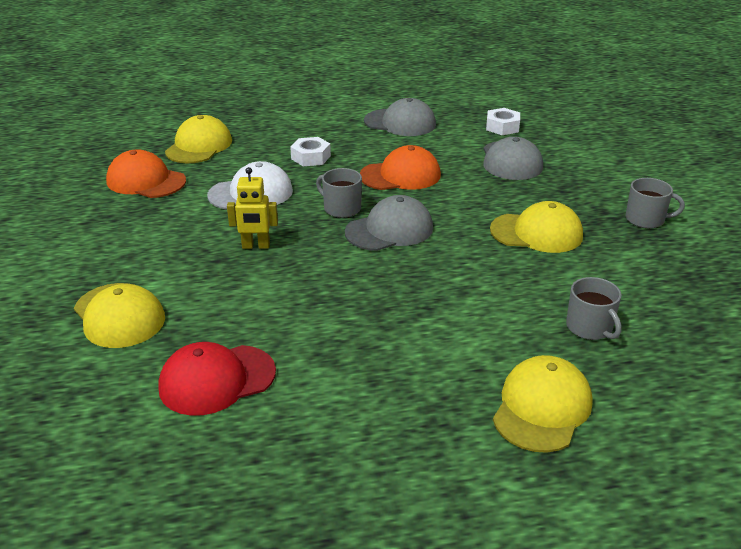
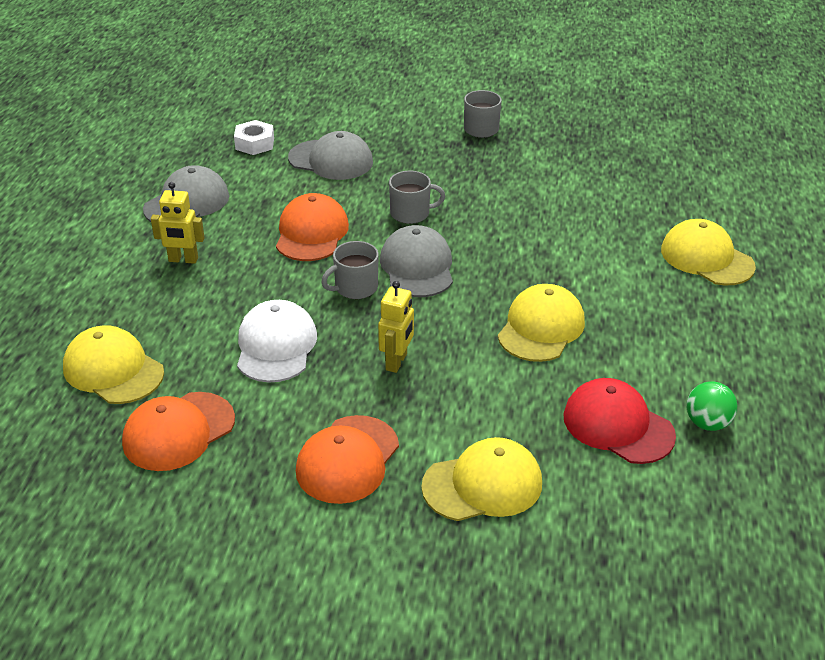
camera: 70 degrees left, 5 degrees up
red cap [158,342,276,416] -> red cap turned 135 degrees clockwise [563,378,676,464]
white nut [290,137,331,166] -> none
yellow cap [490,201,583,253] -> yellow cap moved to [498,284,585,362]
grey mug [566,277,622,340] -> grey mug moved to [389,171,445,224]
none -> yellow robot [151,182,205,264]
none -> orange cap [296,415,399,504]
none -> green ball [687,381,737,431]

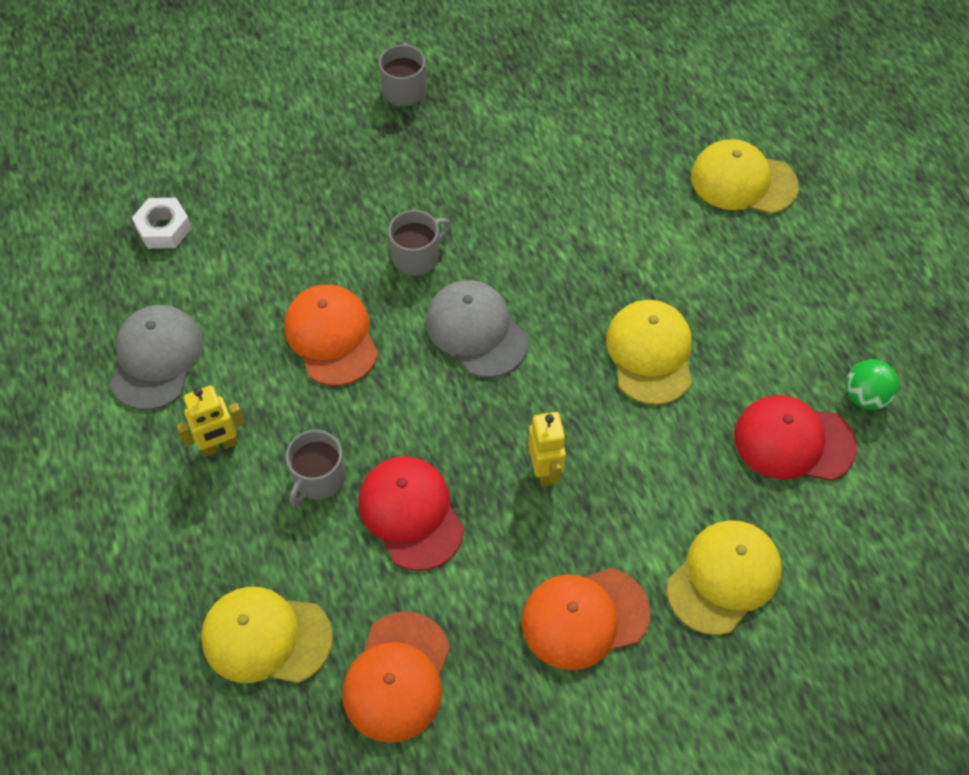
camera: 30 degrees left, 20 degrees up
white cap [237,300,317,382] -> red cap [358,456,464,571]
grey cap [288,131,373,180] -> none
orange cap [296,415,399,504] -> orange cap turned 75 degrees clockwise [522,568,650,670]
grey mug [321,241,379,299] -> grey mug moved to [286,430,345,506]

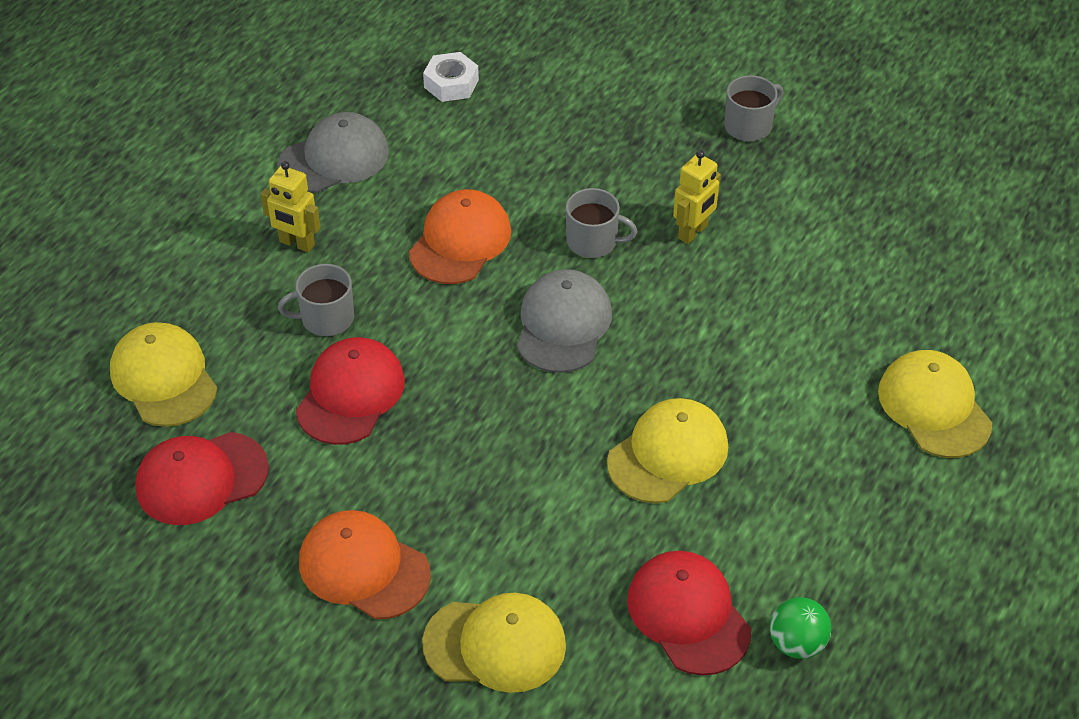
camera: 50 degrees right, 10 degrees down
orange cap [343,611,450,743] -> red cap [135,432,269,525]
yellow robot [528,412,566,487] -> yellow robot moved to [673,150,721,244]

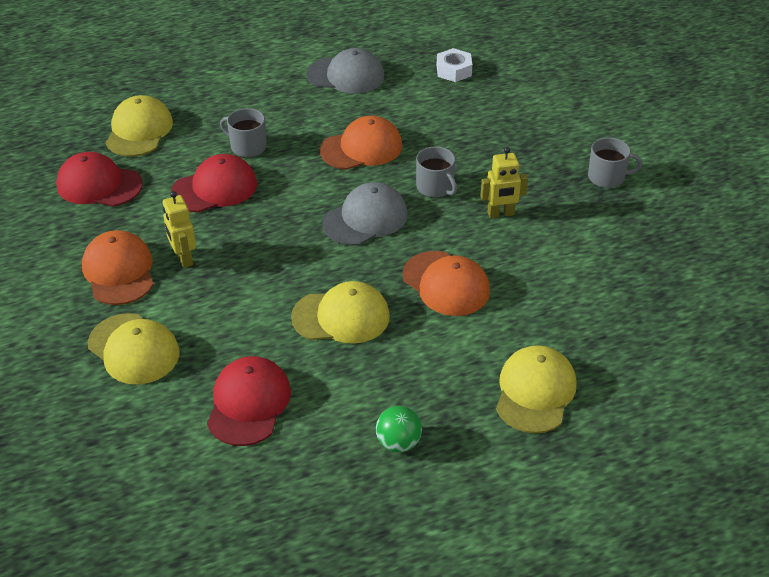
camera: 40 degrees right, 5 degrees down
yellow robot [261,161,321,252] -> yellow robot moved to [163,191,196,268]
green ball [770,597,831,659] -> green ball moved to [376,406,422,452]
none -> orange cap [402,251,490,316]

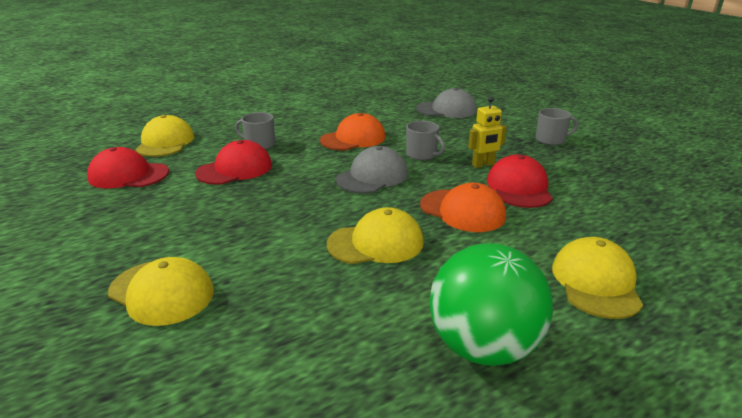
camera: 10 degrees left, 15 degrees down
orange cap [82,230,153,305] -> none
yellow robot [163,191,196,268] -> none
red cap [207,356,291,446] -> red cap moved to [487,155,553,208]
grey cap [307,48,384,93] -> grey cap moved to [416,88,477,118]
green ball [376,406,422,452] -> green ball [429,243,553,366], size x2.14
white nut [436,48,472,82] -> none

